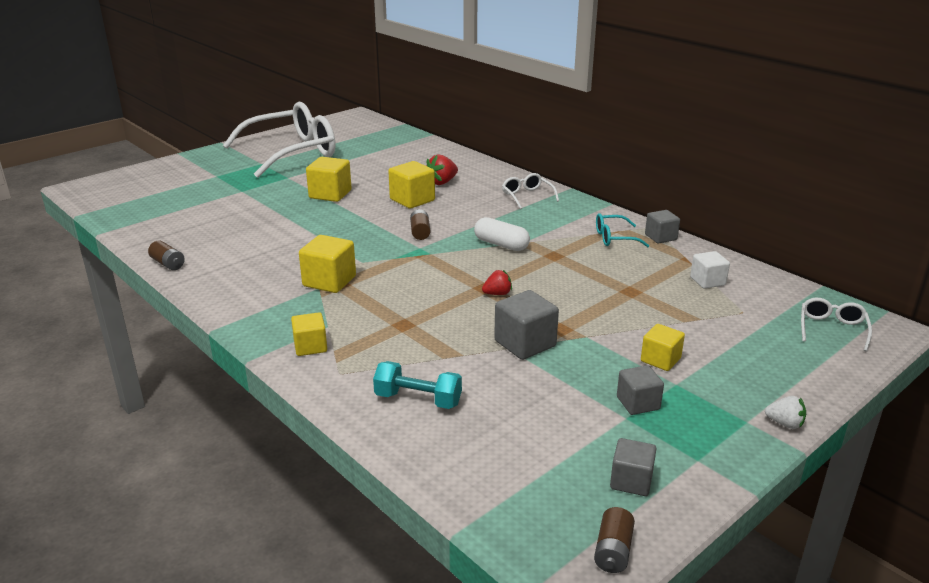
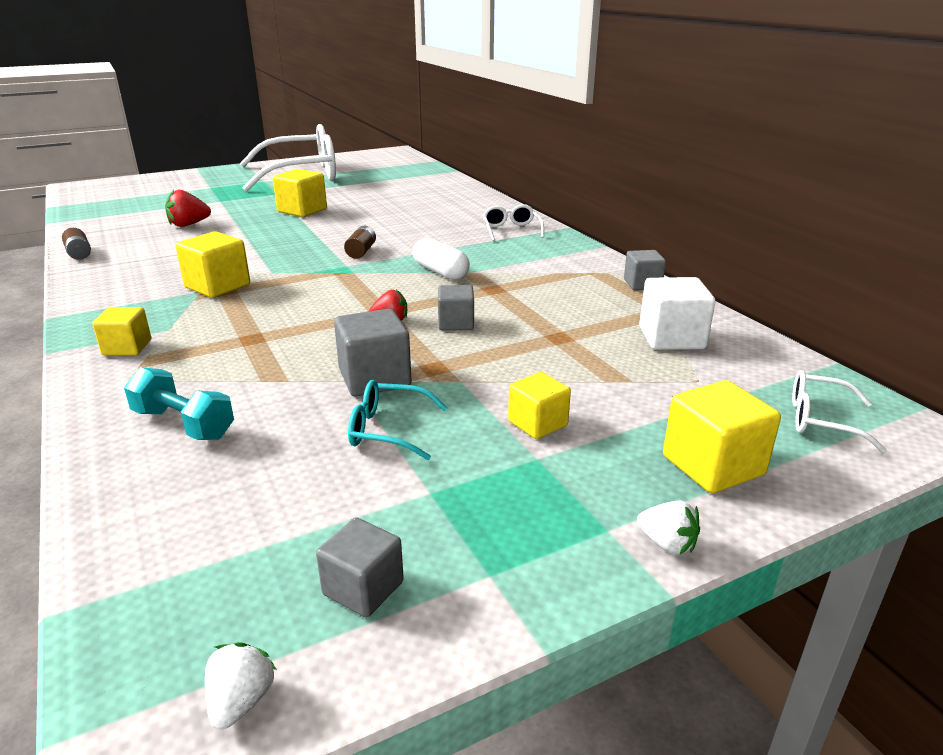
camera: 15 degrees right, 0 degrees up
yellow cube [388,161,435,209] -> yellow cube moved to [663,380,781,493]
red strawberry [427,154,458,185] -> red strawberry moved to [165,189,211,227]
brown battery [594,507,635,573] -> white strawberry [205,642,277,730]
turquoise glasses [596,213,649,247] -> turquoise glasses moved to [348,380,447,460]
grey cube [617,365,664,415] -> grey cube moved to [438,285,474,330]
white cube [690,251,730,289] -> white cube [639,277,715,350], size x1.53
white glasses [801,298,872,351] -> white glasses turned 105 degrees counterclockwise [792,370,886,453]

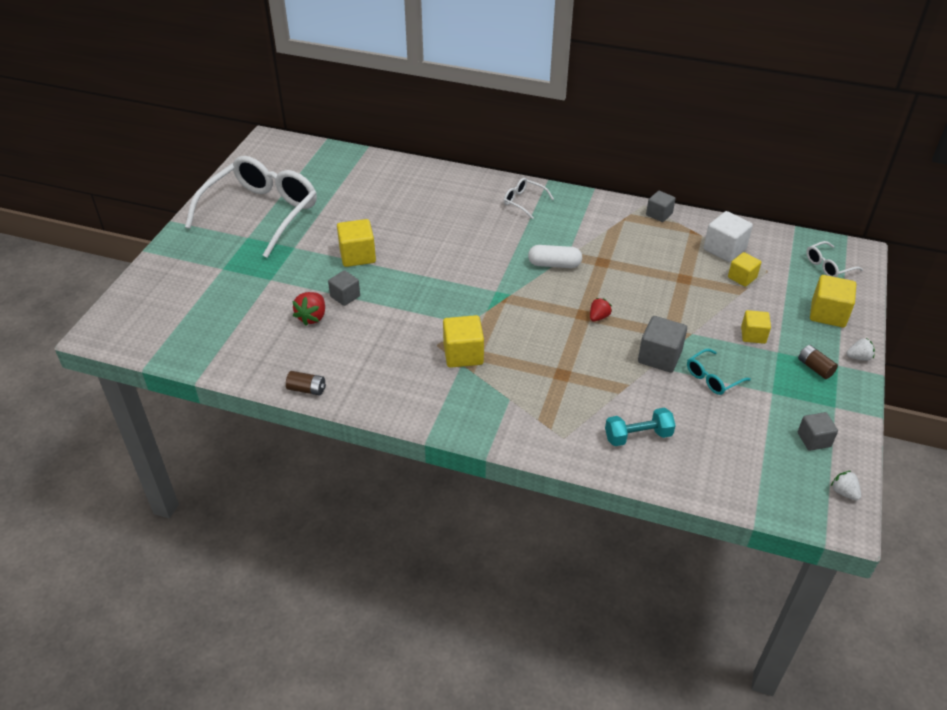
camera: 45 degrees left, 15 degrees up
yellow cube [92,307,151,356] -> yellow cube moved to [728,252,761,287]
brown battery [344,226,376,259] -> brown battery moved to [798,345,838,379]
grey cube [438,285,474,330] -> grey cube moved to [328,270,360,306]

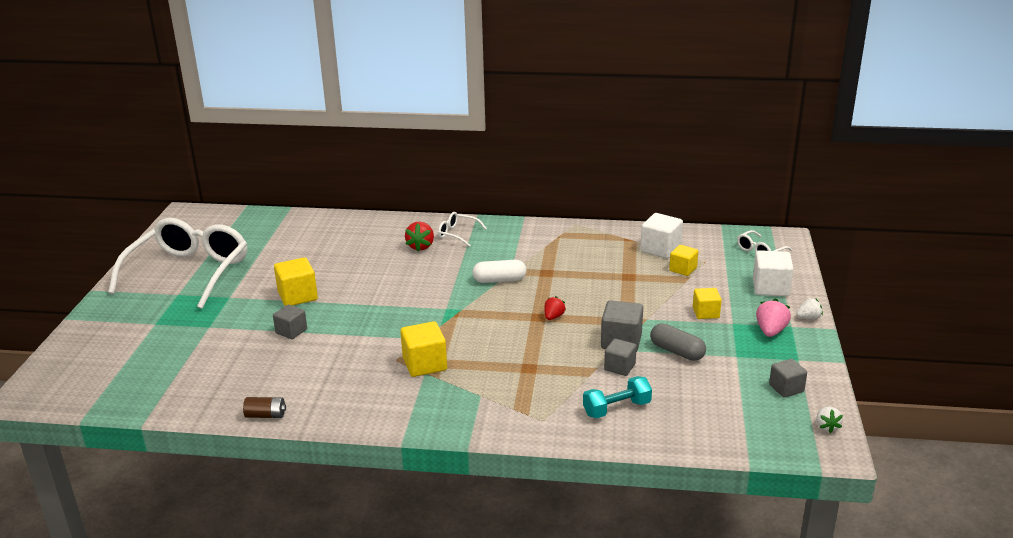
camera: 10 degrees left, 15 degrees down
red strawberry [292,292,325,326] -> red strawberry moved to [405,222,434,252]
grey cube [646,191,676,222] -> grey cube moved to [604,339,637,376]
turquoise glasses [687,349,751,395] -> grey capsule [650,324,706,361]
brown battery [798,345,838,379] -> pink strawberry [756,299,791,337]
yellow cube [810,275,856,327] -> white cube [753,250,793,297]
white strawberry [831,471,861,500] -> white strawberry turned 135 degrees counterclockwise [816,407,843,433]

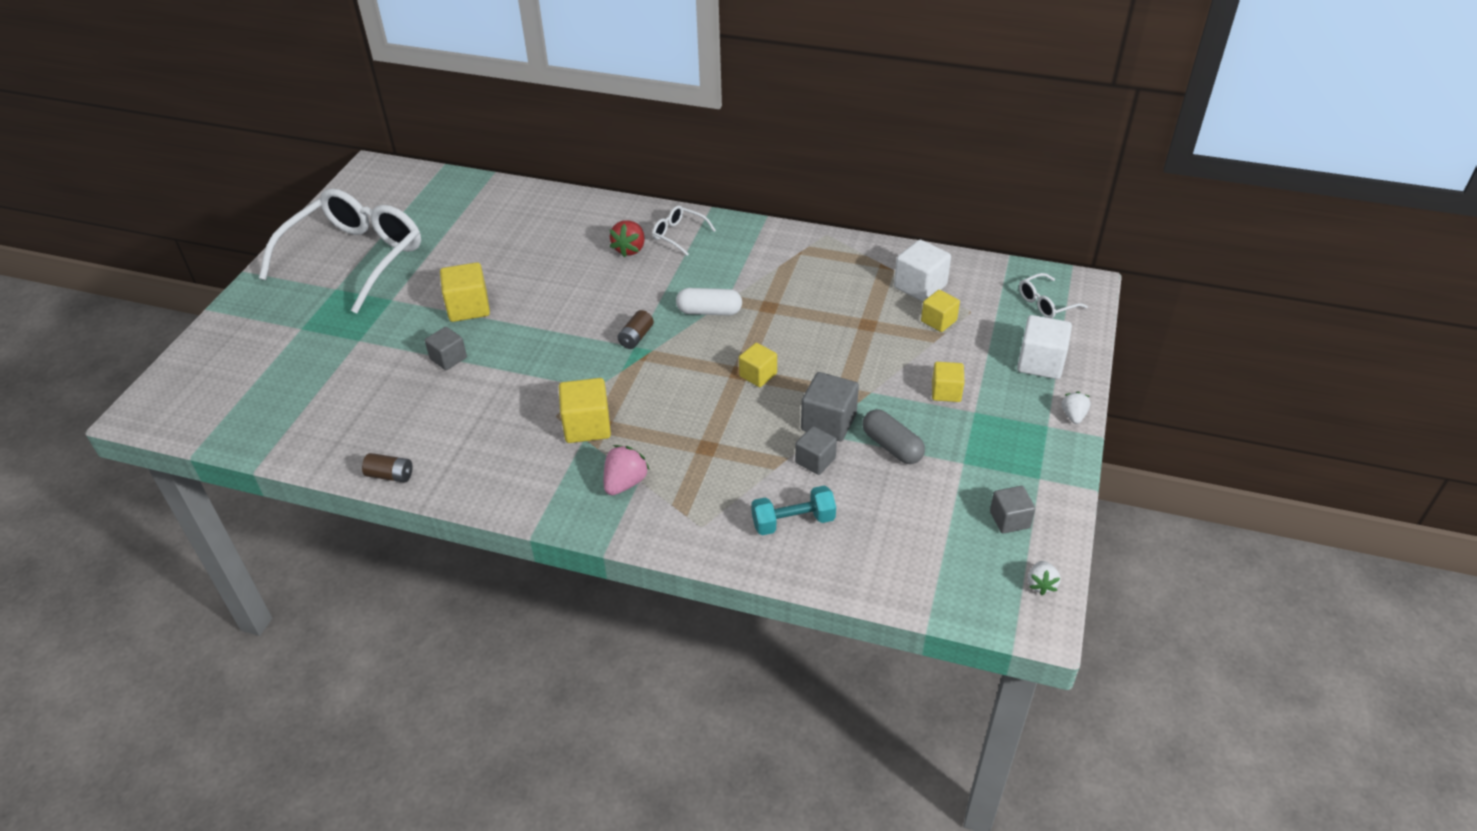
camera: 10 degrees right, 15 degrees up
red strawberry [544,296,566,320] -> yellow cube [739,343,777,387]
pink strawberry [756,299,791,337] -> pink strawberry moved to [604,445,650,495]
white strawberry [796,298,823,319] -> white strawberry turned 75 degrees counterclockwise [1062,392,1091,424]
none -> brown battery [618,310,654,349]

